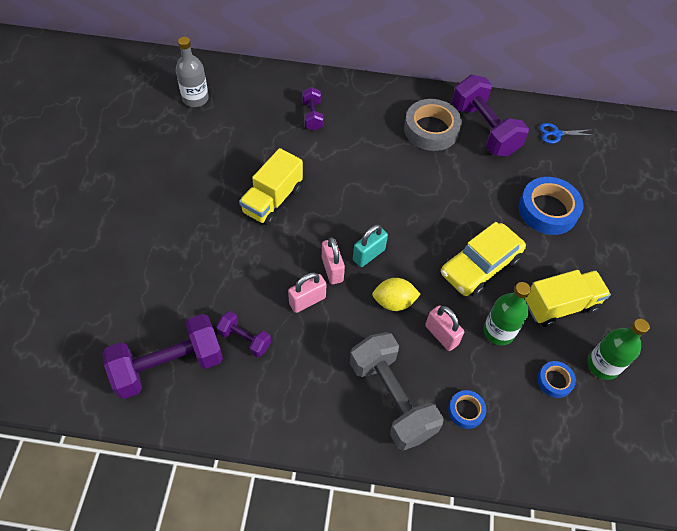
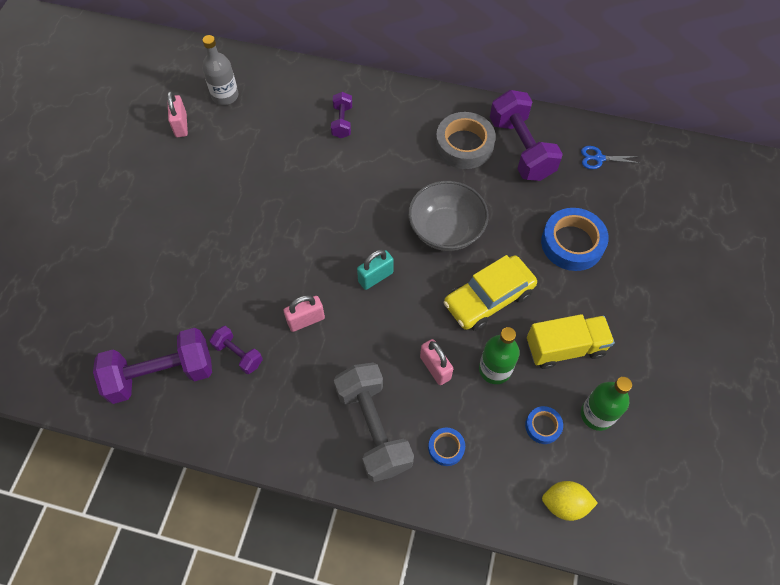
camera: 10 degrees right, 5 degrees up
yellow truck [239,148,303,226] -> none
pink padlock [322,237,345,284] -> pink padlock moved to [167,91,188,137]
yellow lemon [372,278,421,311] -> yellow lemon moved to [542,481,598,521]
none -> grey bowl [408,181,489,251]

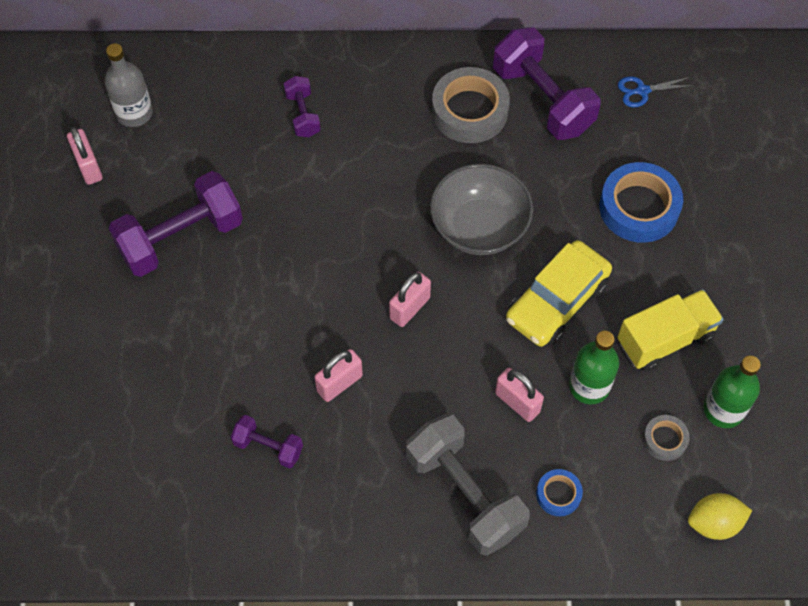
camera: 15 degrees left, 0 degrees up
purple dumbbell [93,328,212,404] -> purple dumbbell moved to [109,171,243,277]
turquoise padlock [357,250,394,290] -> pink padlock [389,272,431,327]
blue tape [525,406,563,444] -> grey tape [643,415,690,461]

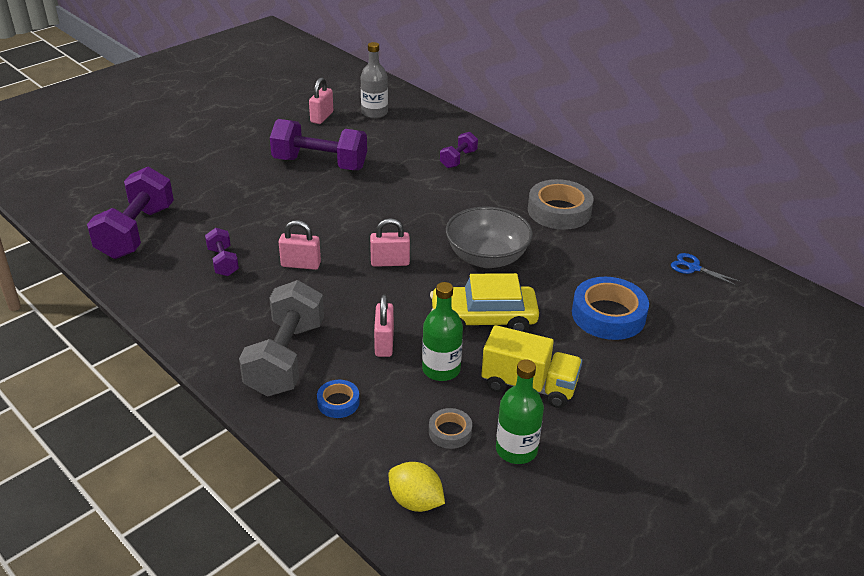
camera: 45 degrees right, 25 degrees down
purple dumbbell [493,27,601,140] -> purple dumbbell moved to [87,167,174,259]

